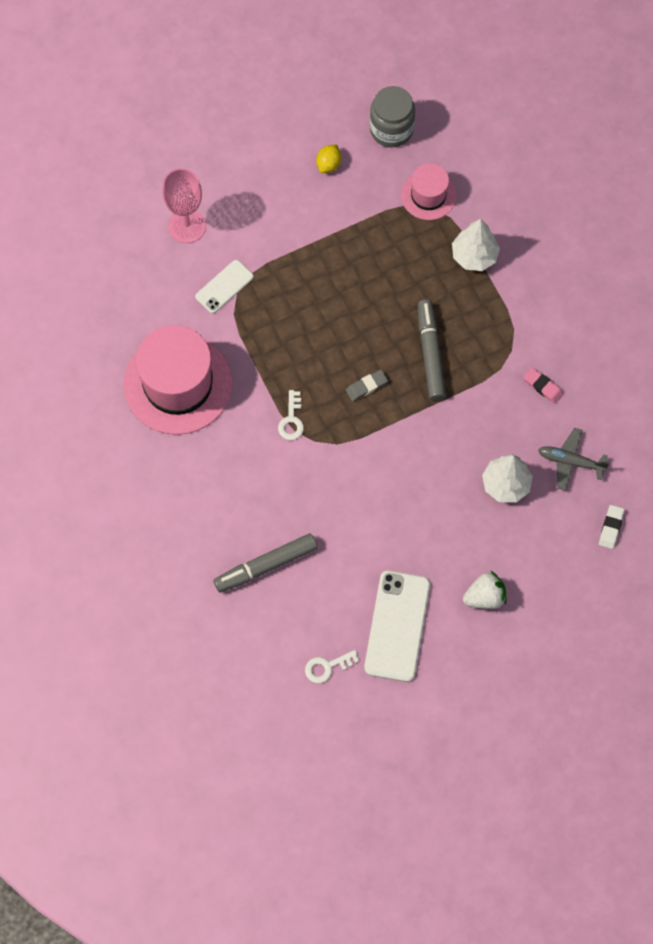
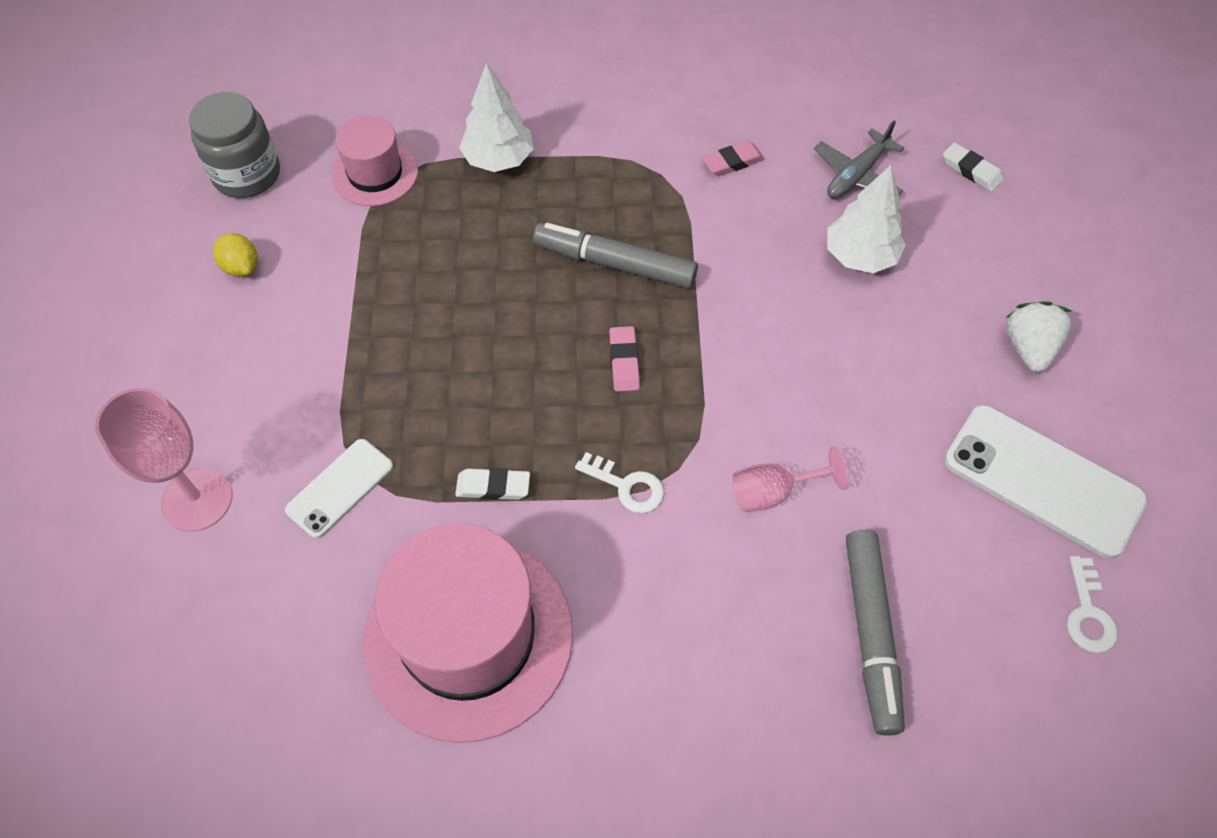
camera: 65 degrees left, 10 degrees down
white phone [195,260,254,313] -> white phone turned 60 degrees clockwise [285,439,393,539]
grey eraser [346,370,388,401] -> pink eraser [609,326,640,392]
none -> white eraser [455,468,530,500]
none -> pink goblet [732,446,848,512]

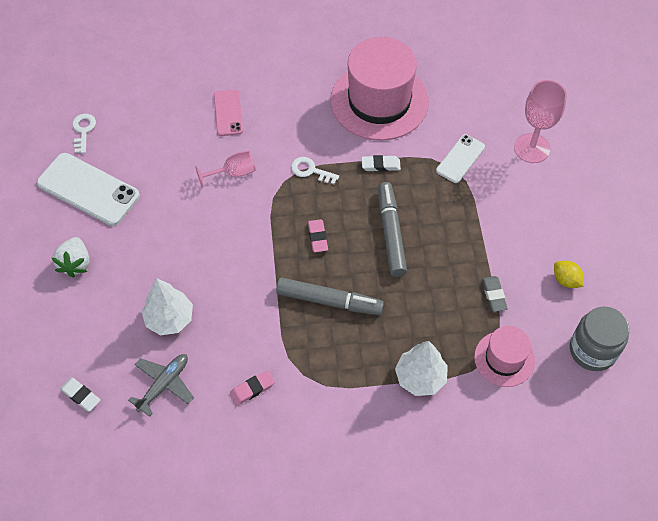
camera: 175 degrees right, 0 degrees up
grey marker [846,530,905,736] -> grey marker moved to [378,182,407,277]
none -> pink phone [214,90,243,136]
none -> grey eraser [482,276,508,312]

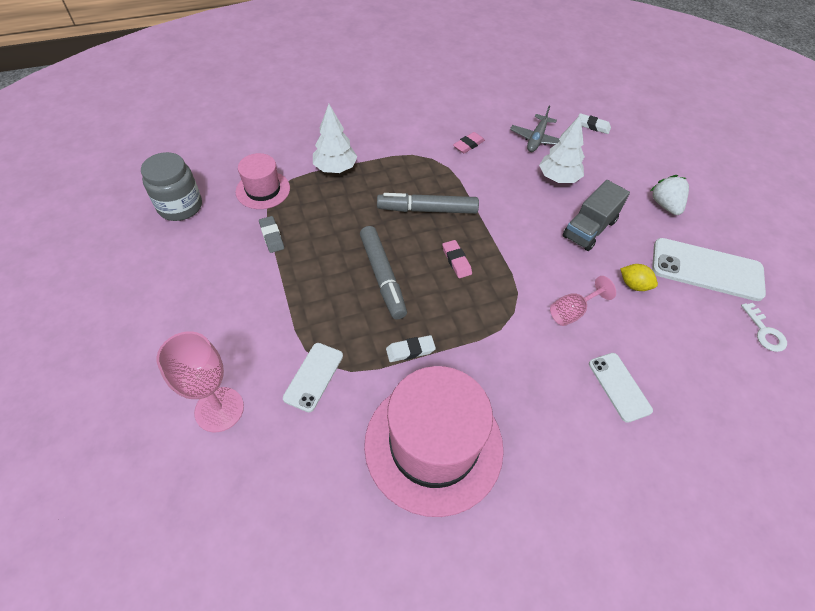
camera: 165 degrees right, 5 degrees down
pink phone [214,90,243,136] -> white phone [589,353,653,423]
white key [291,157,339,184] -> none
yellow lemon [554,261,584,288] -> yellow lemon moved to [620,264,658,291]
none -> grey truck [563,180,630,251]

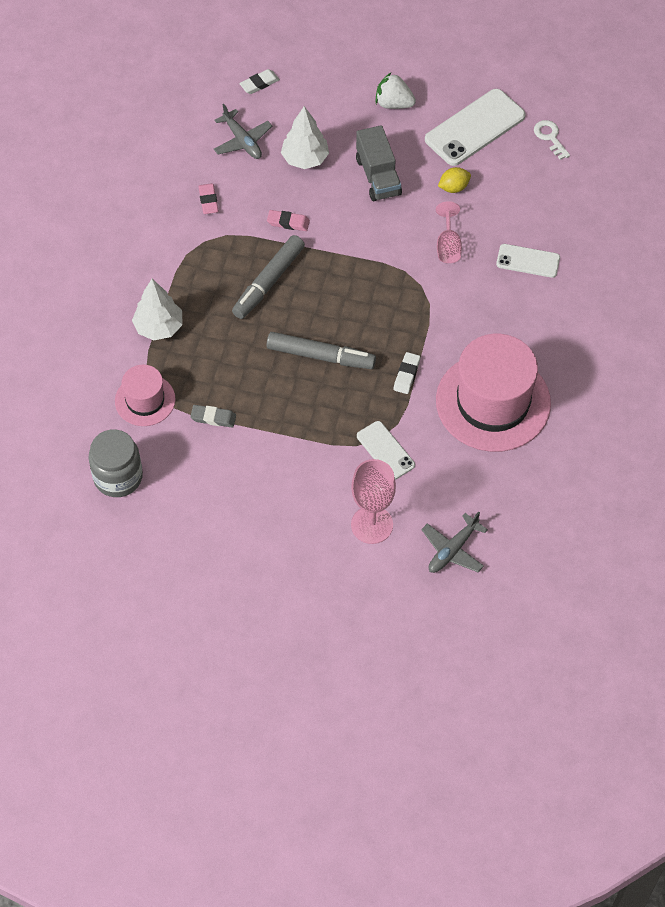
camera: 55 degrees left, 5 degrees up
pink eraser [442,240,472,278] -> pink eraser moved to [267,210,310,231]
white key [741,303,787,352] -> white key turned 135 degrees counterclockwise [534,120,570,160]
none -> grey plane [421,512,488,573]

